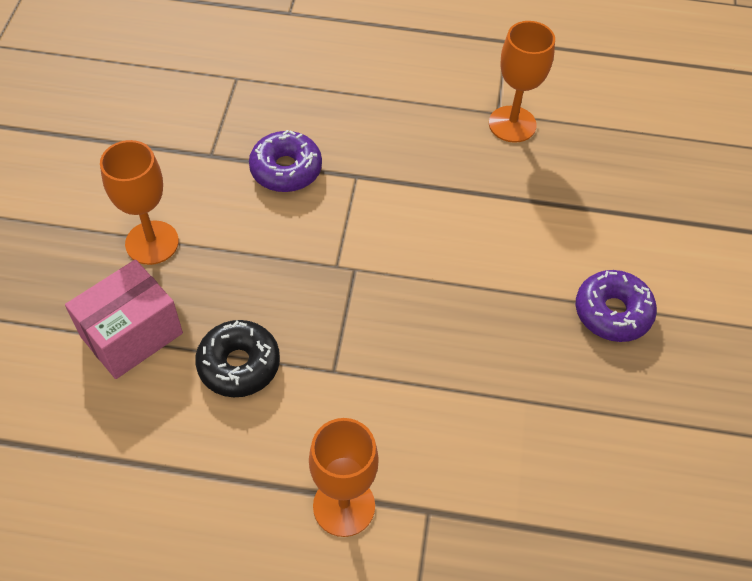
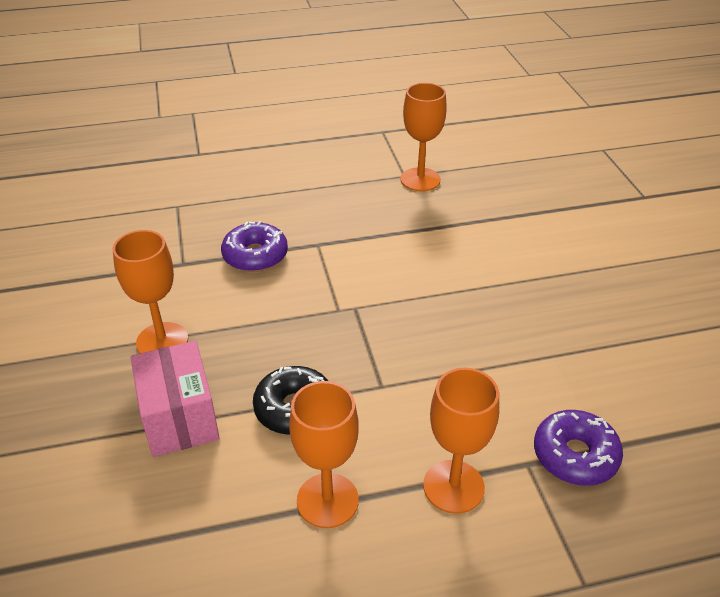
camera: 20 degrees left, 15 degrees down
pink box [65,259,183,379] -> pink box turned 45 degrees counterclockwise [130,341,220,457]
purple donut [576,270,657,342] -> purple donut moved to [534,410,623,486]
none -> orange goblet [289,381,359,528]

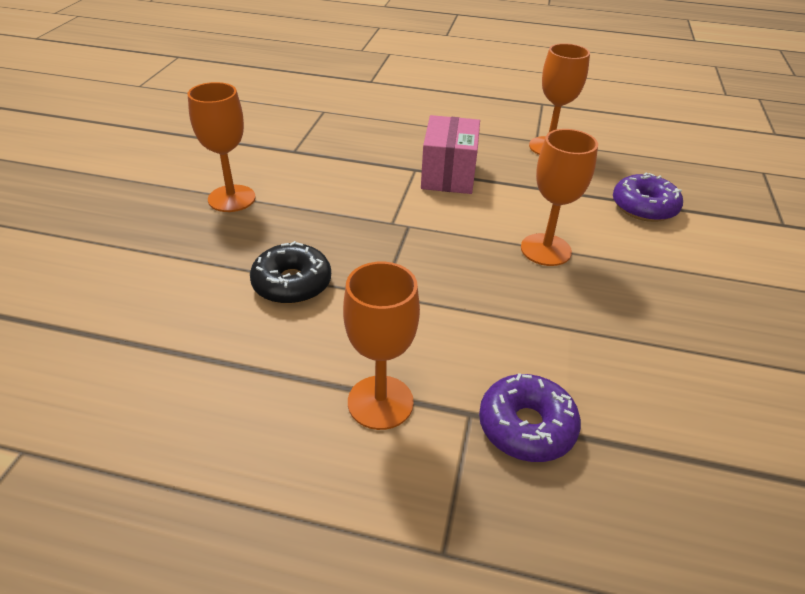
camera: 25 degrees right, 0 degrees up
pink box [130,341,220,457] -> pink box moved to [421,115,480,194]
purple donut [221,221,288,272] -> purple donut moved to [613,172,683,222]
orange goblet [289,381,359,528] -> orange goblet moved to [521,129,598,266]

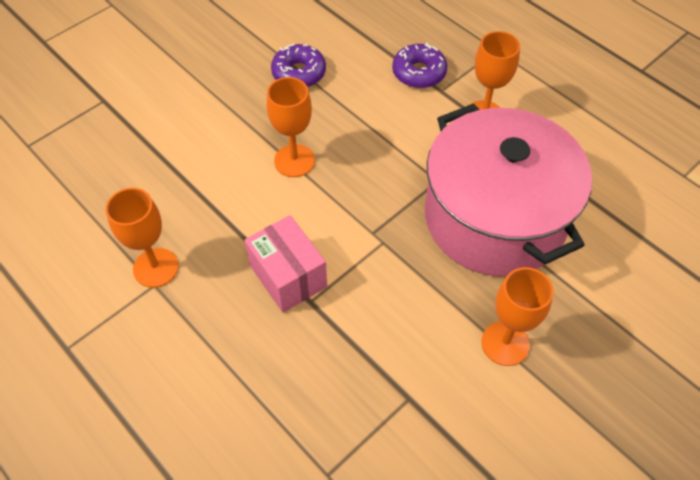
camera: 145 degrees left, 15 degrees up
black donut [250,241,331,304] -> pink pot [425,104,592,276]
pink box [421,115,480,194] -> pink box turned 75 degrees counterclockwise [244,215,327,313]
purple donut [613,172,683,222] -> purple donut moved to [271,44,326,87]

